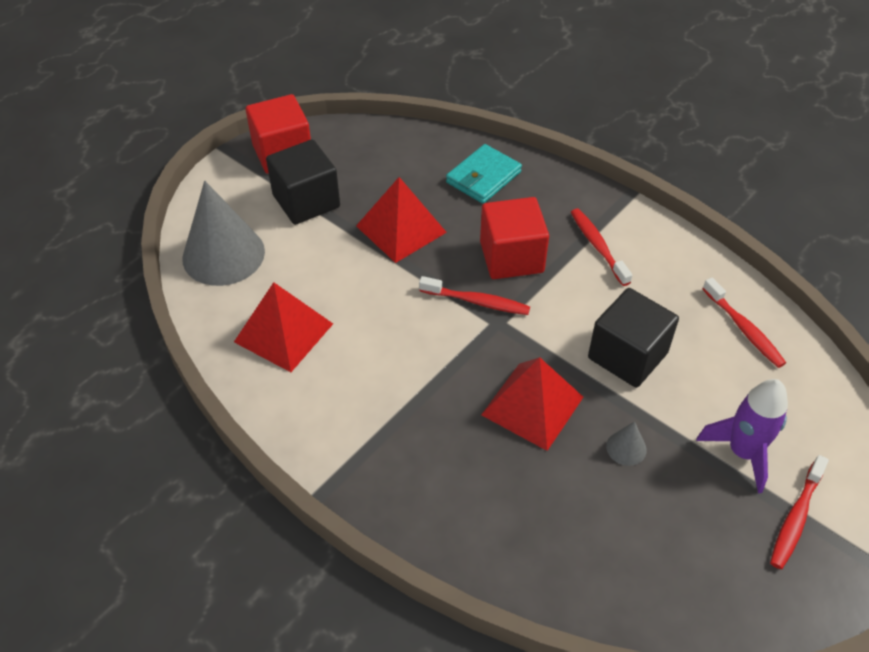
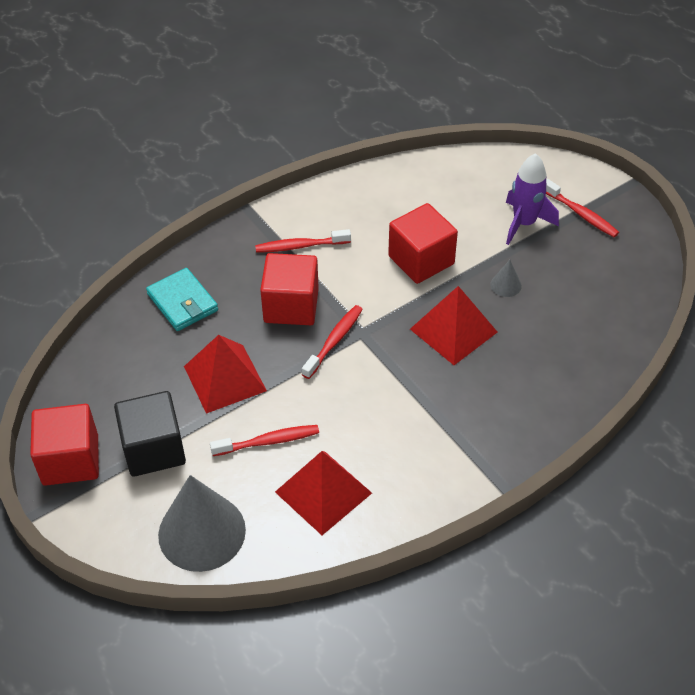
camera: 75 degrees left, 0 degrees up
black cube [588,288,679,388] -> red cube [388,203,458,284]
red toothbrush [703,277,786,368] -> red toothbrush moved to [210,425,319,456]

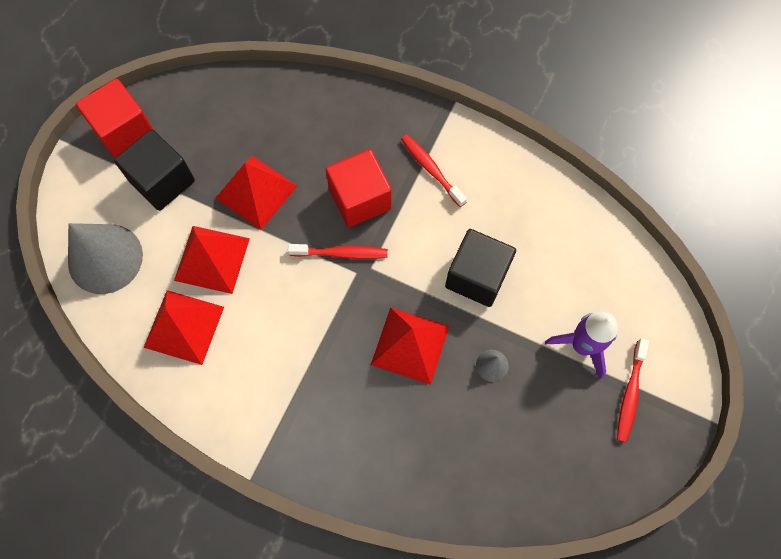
camera: 60 degrees right, 20 degrees up
turquoise wallet [146,268,218,331] -> none
red toothbrush [210,425,319,456] -> red pyramid [174,226,250,294]
red cube [388,203,458,284] -> black cube [445,229,516,307]

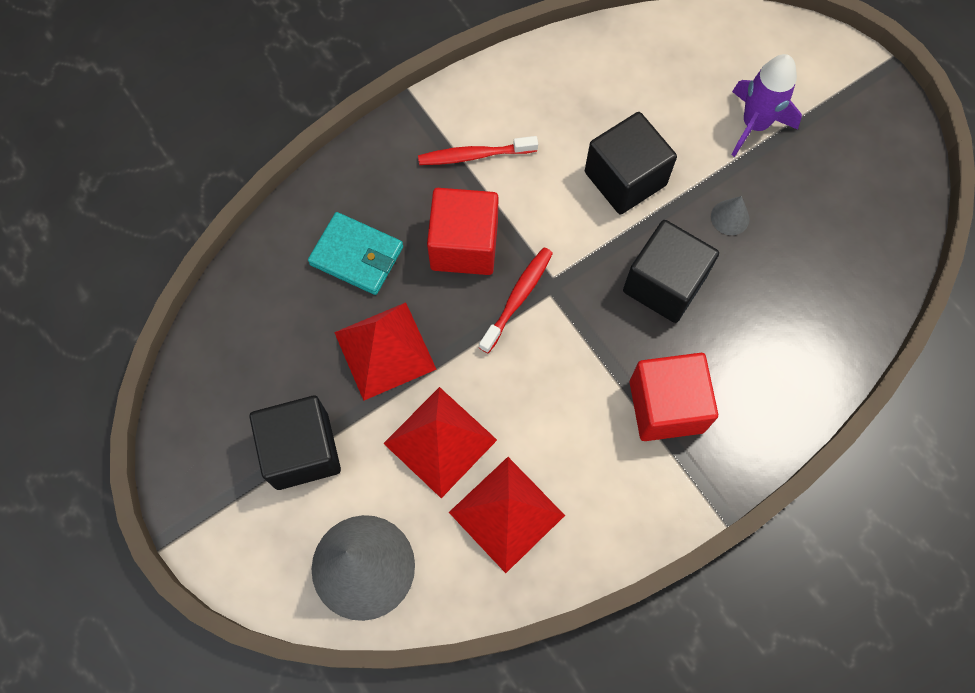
camera: 60 degrees left, 0 degrees up
red cube [76,79,154,158] -> red cube moved to [630,353,718,441]
red pyramid [371,307,449,385] -> black cube [623,220,719,323]
red toothbrush [617,338,649,442] -> none
none -> turquoise wallet [308,212,403,295]

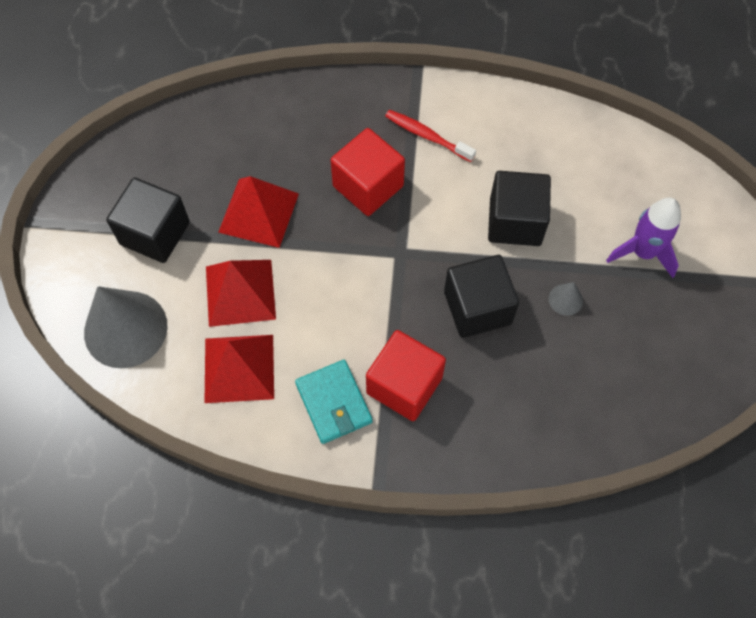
camera: 40 degrees right, 5 degrees down
turquoise wallet [308,212,403,295] -> turquoise wallet moved to [295,360,373,444]
red toothbrush [479,247,553,353] -> none

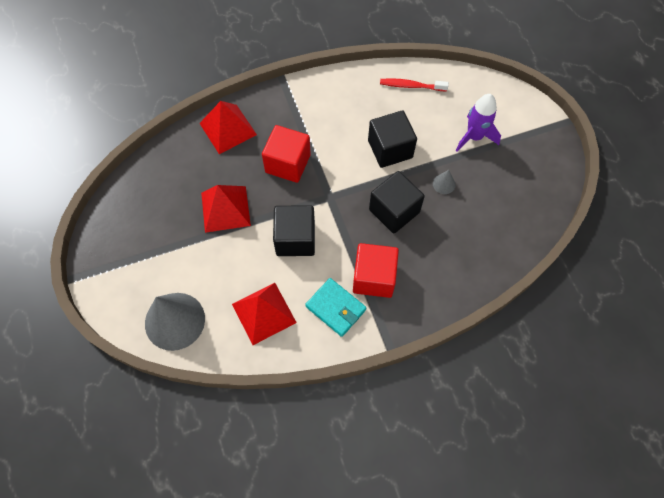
camera: 25 degrees left, 0 degrees up
black cube [106,177,190,263] -> black cube moved to [273,205,315,256]
red pyramid [206,260,276,327] -> red pyramid moved to [199,101,257,154]
red toothbrush [385,110,476,162] -> red toothbrush moved to [380,78,449,91]

